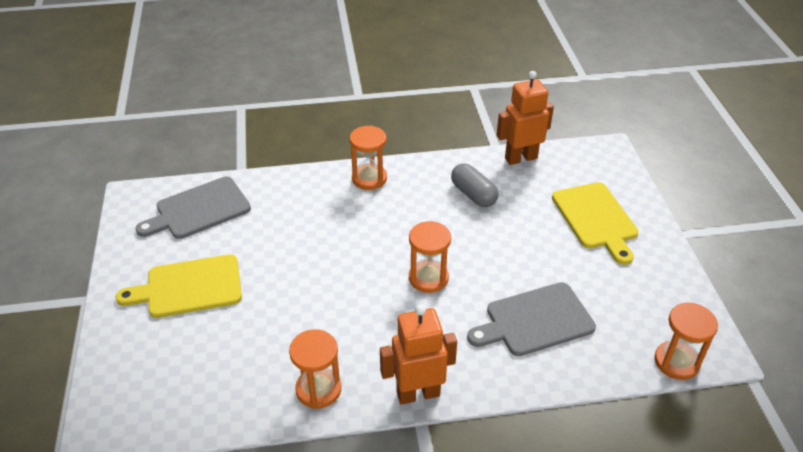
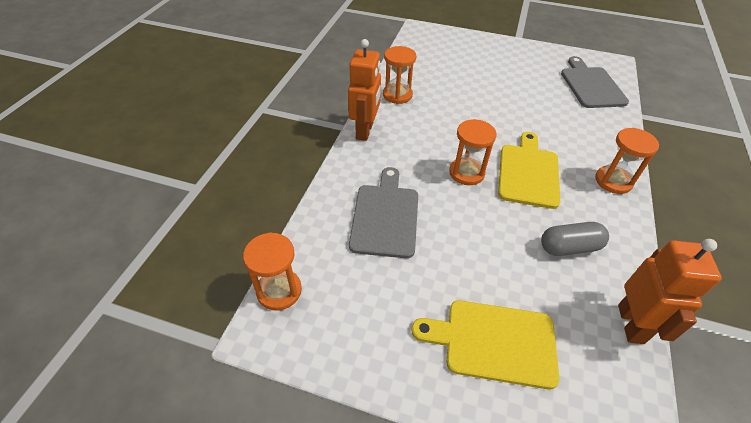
camera: 115 degrees right, 5 degrees up
yellow cutting board [115,254,242,318] -> yellow cutting board moved to [498,132,560,209]

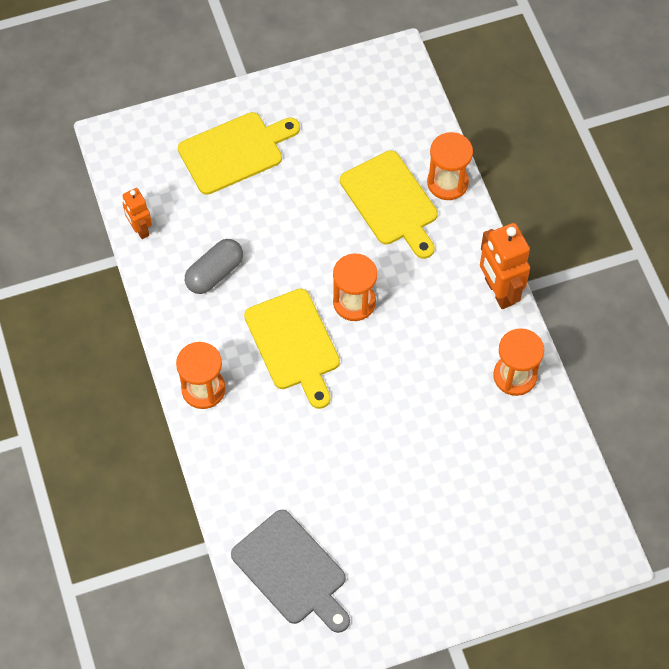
camera: 145 degrees right, 15 degrees up
orange hourglass [243,233,302,311] -> orange hourglass moved to [427,132,473,200]
grey cutting board [349,167,418,258] -> yellow cutting board [340,150,438,259]
orange robot [618,239,722,344] -> orange robot [123,188,152,239], size x0.59

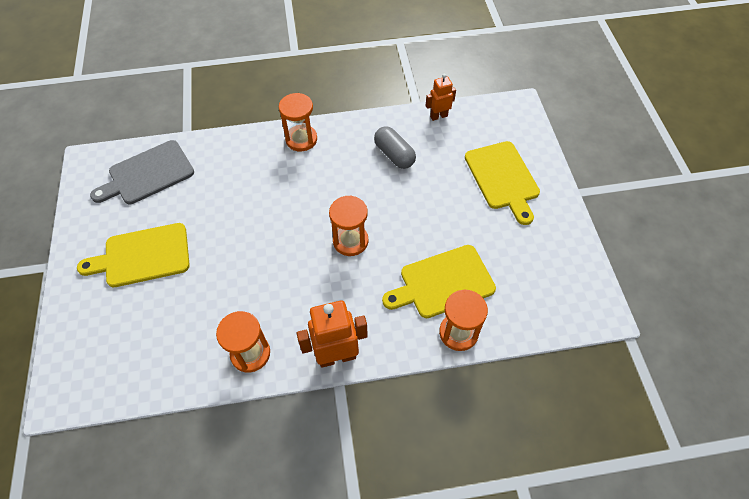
camera: 100 degrees right, 5 degrees down
yellow cutting board [244,289,340,409] -> yellow cutting board moved to [77,223,190,287]

